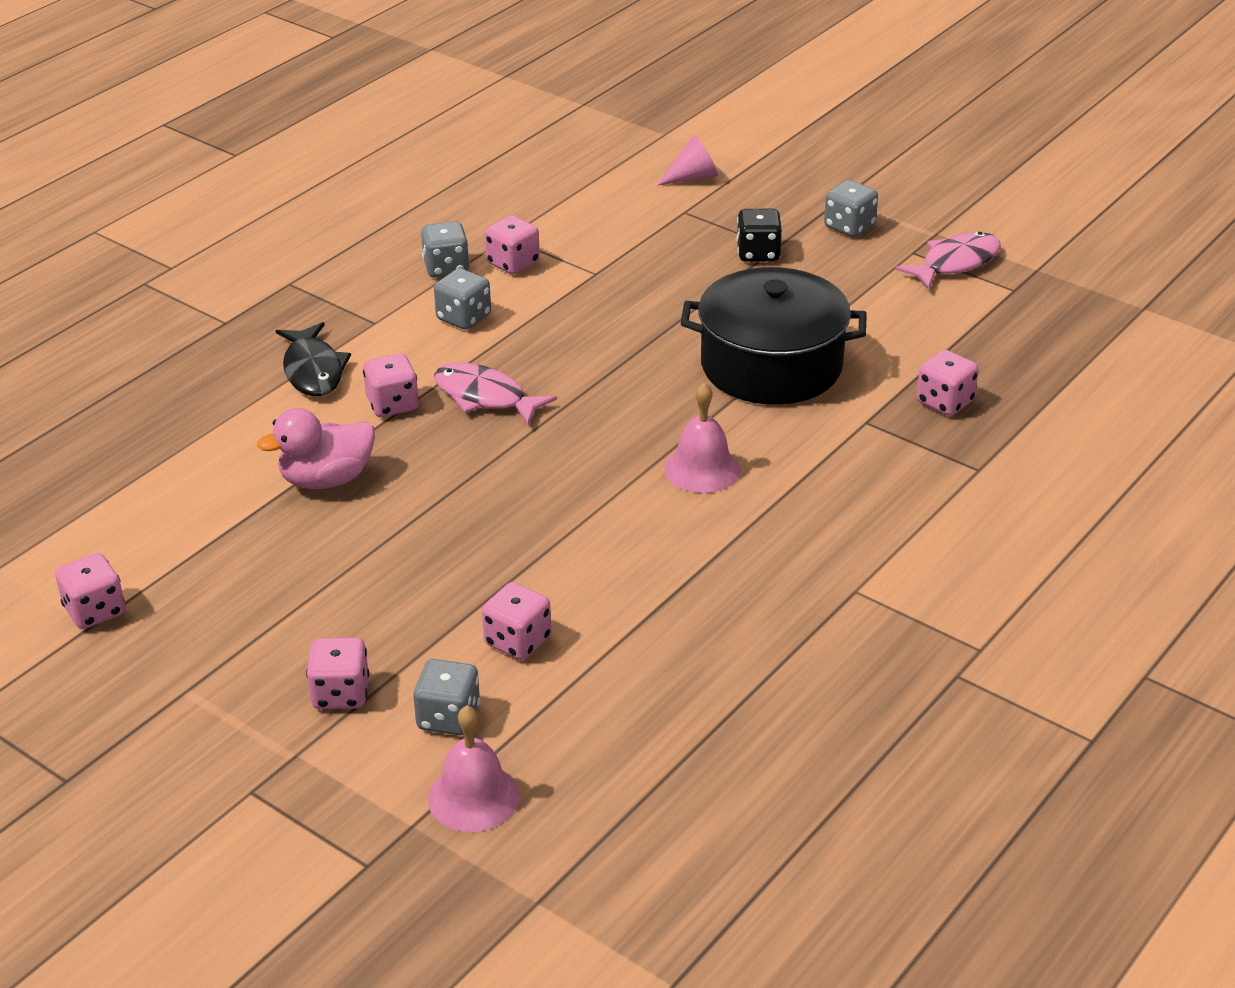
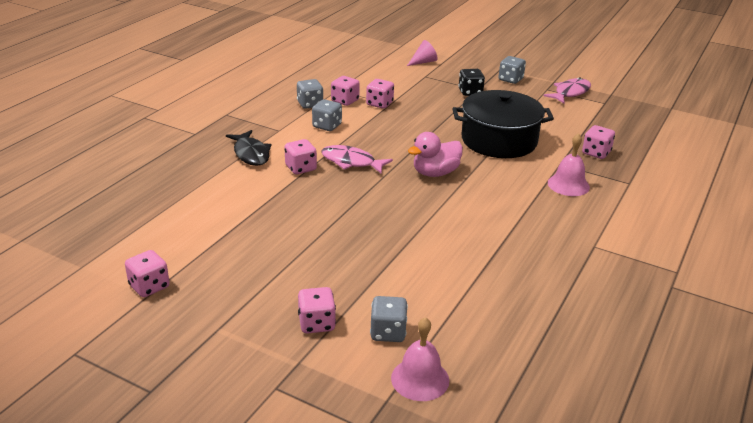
camera: 10 degrees left, 5 degrees down
pink duck [257,408,375,489] -> pink duck moved to [408,132,463,177]
pink dice [482,582,551,660] -> pink dice moved to [366,79,394,109]
pink bell [664,382,740,493] -> pink bell moved to [548,133,590,196]

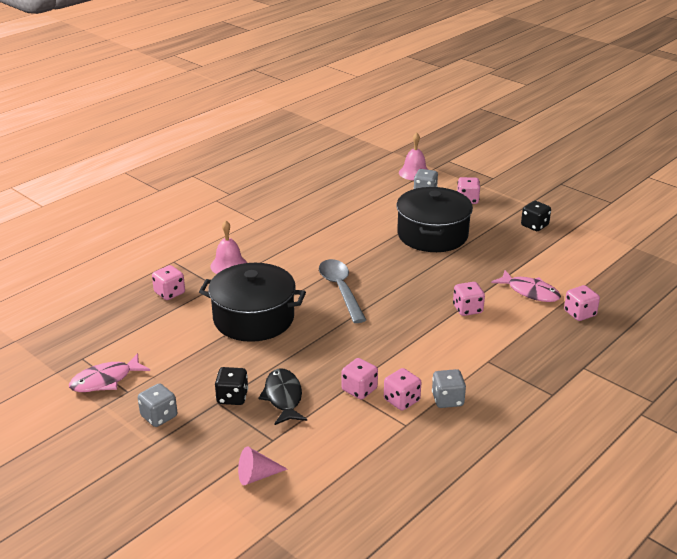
camera: 165 degrees left, 0 degrees up
pink dice [125,250,170,297] -> pink dice moved to [564,285,600,321]
black fish [226,130,271,166] -> black fish moved to [259,368,307,425]
grey dice [312,99,342,131] -> none
pink fish [321,145,393,174] -> pink fish moved to [491,270,561,302]
pink duck [408,132,463,177] -> grey spoon [319,259,366,323]
none -> black pot [397,187,473,252]
none -> black dice [521,201,551,231]

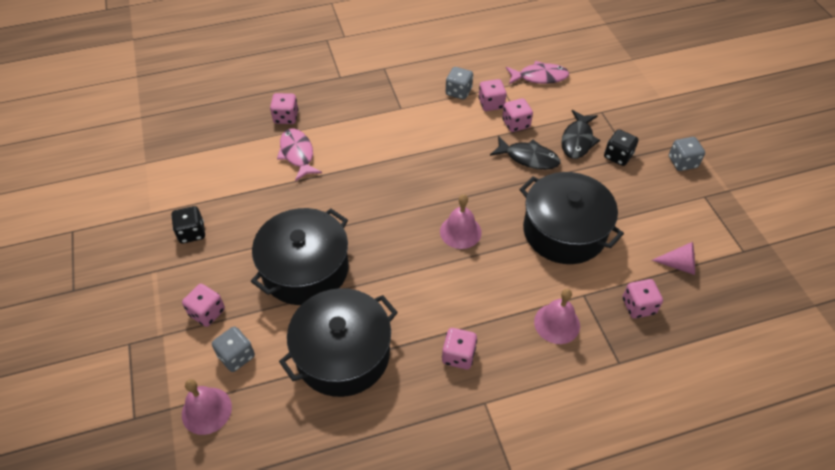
camera: 150 degrees left, 20 degrees up
pink fish [69,353,150,392] -> pink fish moved to [506,61,569,84]
pink cone [238,446,287,485] -> pink cone moved to [652,242,695,275]
grey spoon [319,259,366,323] -> pink bell [440,194,482,249]
pink dice [453,282,485,316] -> pink dice moved to [442,328,477,369]
none -> black pot [279,288,398,397]
none -> black fish [490,136,560,170]

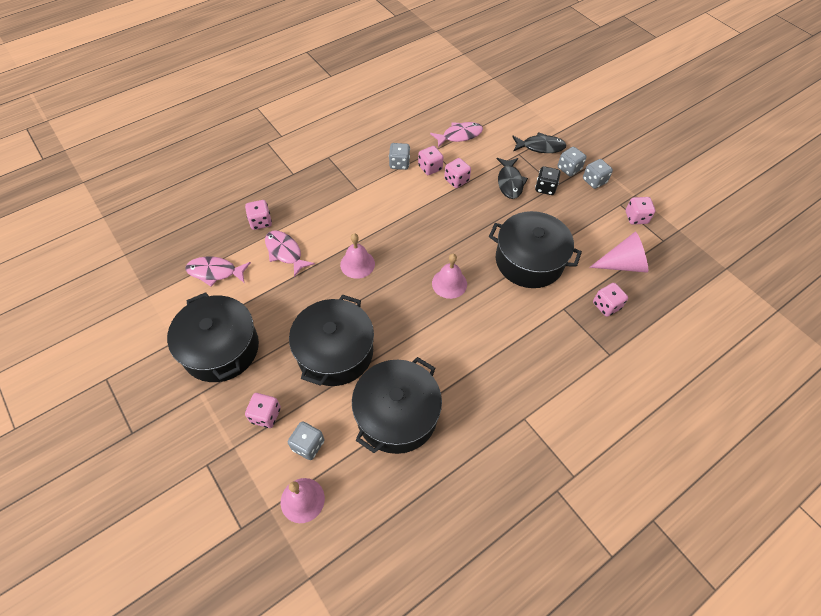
camera: 20 degrees left, 5 degrees up
black dice [171,206,205,244] -> black pot [167,292,259,382]
pink dice [442,328,477,369] -> pink dice moved to [626,197,655,225]
black fish [490,136,560,170] -> black fish moved to [512,132,566,153]
pink bell [534,289,580,344] -> pink bell moved to [340,233,375,279]
pink cone [652,242,695,275] -> pink cone [589,232,648,273], size x1.59
none -> pink fish [186,257,251,286]
none -> grey dice [558,147,586,176]

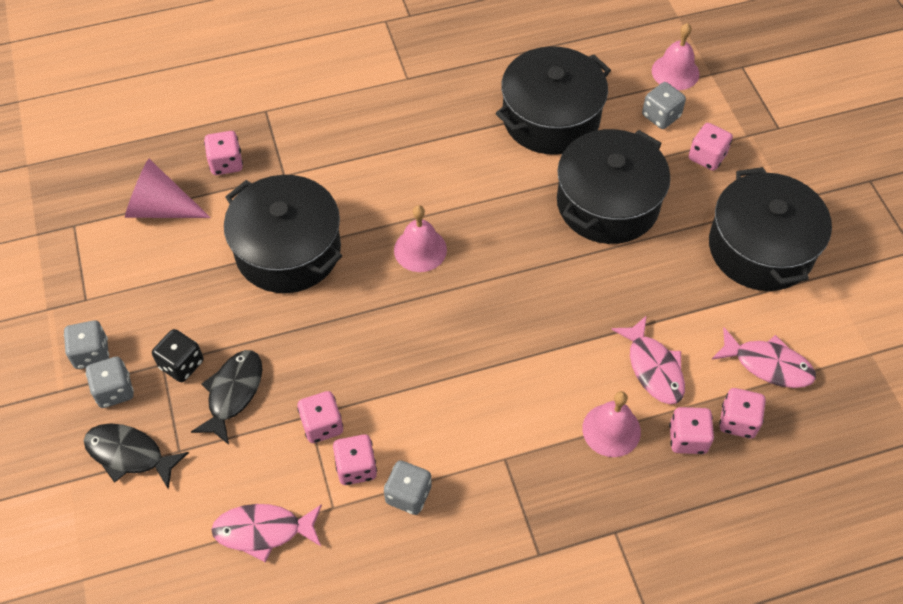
camera: 160 degrees left, 0 degrees up
pink bell [340,233,375,279] -> pink bell moved to [582,391,641,457]
pink dice [626,197,655,225] -> pink dice moved to [719,388,766,439]

